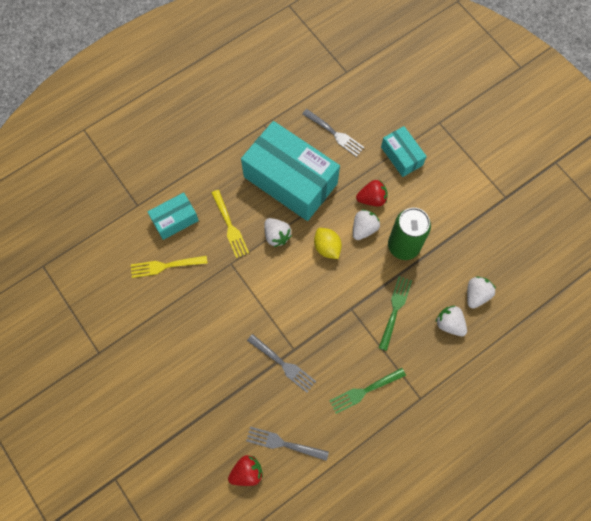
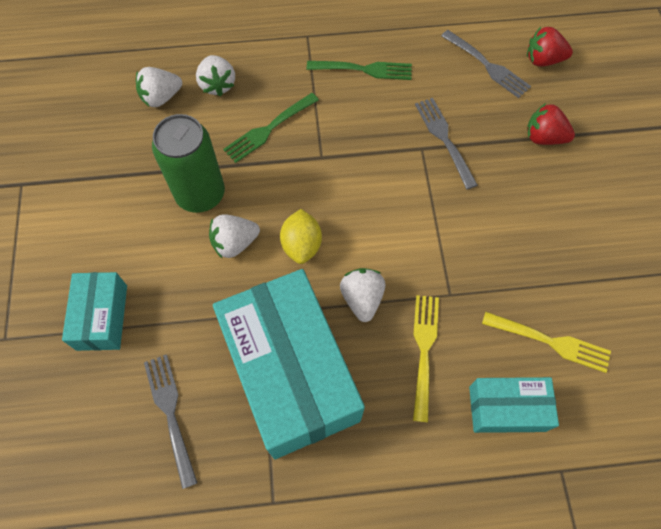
camera: 150 degrees left, 5 degrees down
red strawberry [356,179,387,206] -> red strawberry moved to [527,103,575,145]

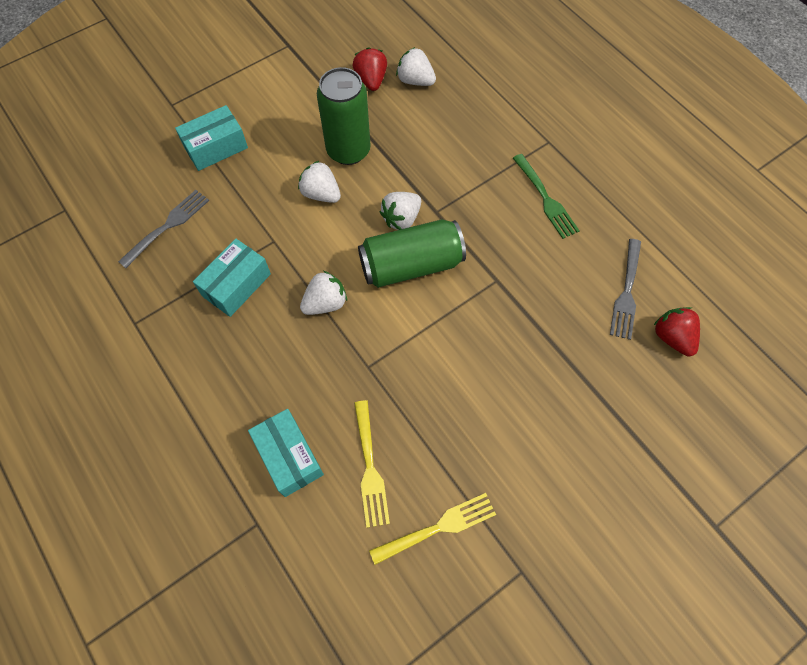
camera: 60 degrees right, 0 degrees up
white strawberry [196,55,235,96] -> white strawberry moved to [380,192,421,230]
turquoise box [213,269,365,459] -> turquoise box [193,238,271,317], size x0.49
green fork [223,93,319,163] -> none
yellow lemon [280,209,322,264] -> none
yellow fork [413,295,439,422] -> yellow fork moved to [369,493,496,565]
grey fork [415,98,477,189] -> none
red strawberry [527,103,575,145] -> red strawberry moved to [353,47,387,91]
none -> green can [358,219,466,288]

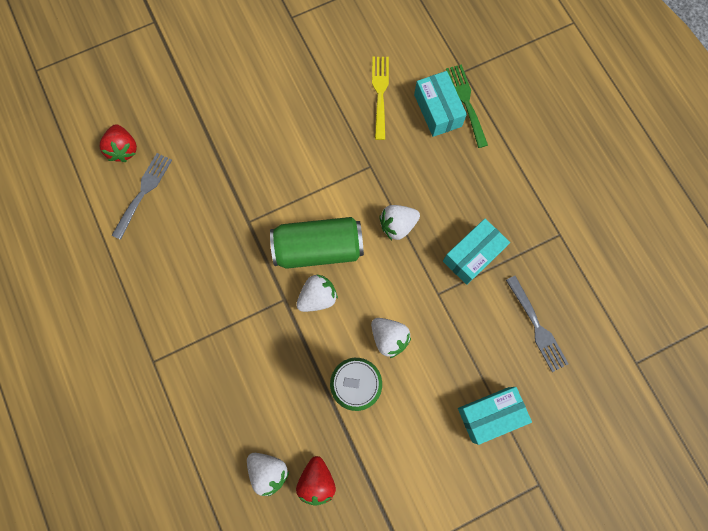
camera: 170 degrees left, 10 degrees up
grey fork [118,190,209,268] -> grey fork turned 75 degrees counterclockwise [506,276,568,372]
yellow fork [369,493,496,565] -> none
green fork [513,154,580,239] -> green fork moved to [446,64,488,148]

